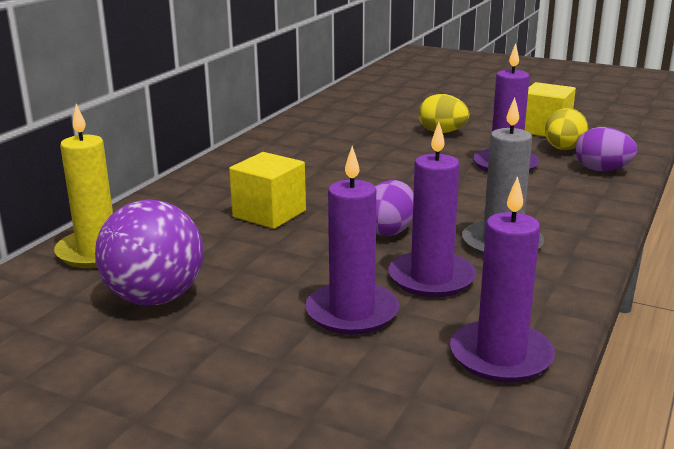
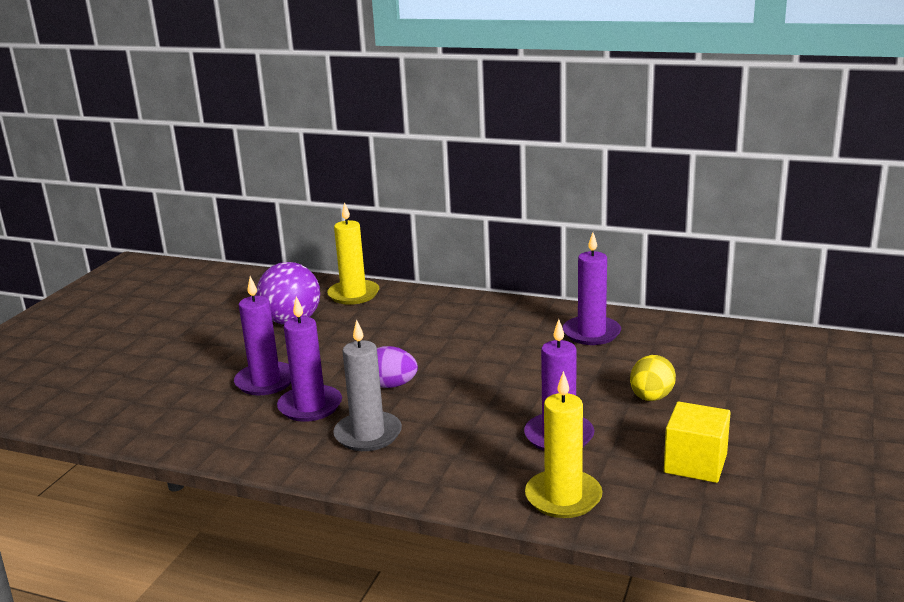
camera: 85 degrees right, 0 degrees up
yellow cube [229,152,306,229] -> none
purple candle [450,176,555,383] -> purple candle moved to [563,232,621,345]
yellow egg [545,108,588,150] -> none
purple egg [575,127,637,171] -> yellow candle [525,371,602,518]

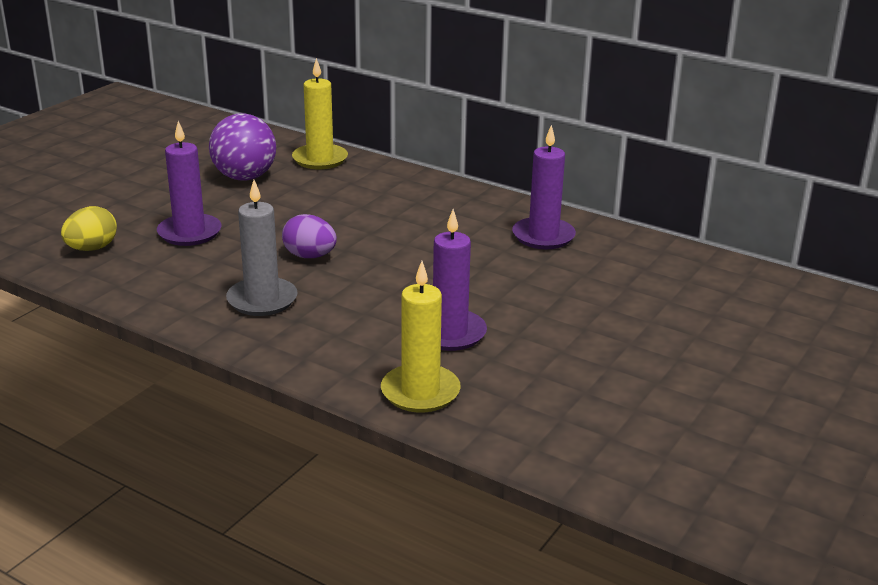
camera: 10 degrees right, 5 degrees up
purple candle [277,296,342,422] -> none
yellow egg [630,355,676,401] -> yellow egg moved to [61,206,117,251]
yellow cube [664,402,731,483] -> none

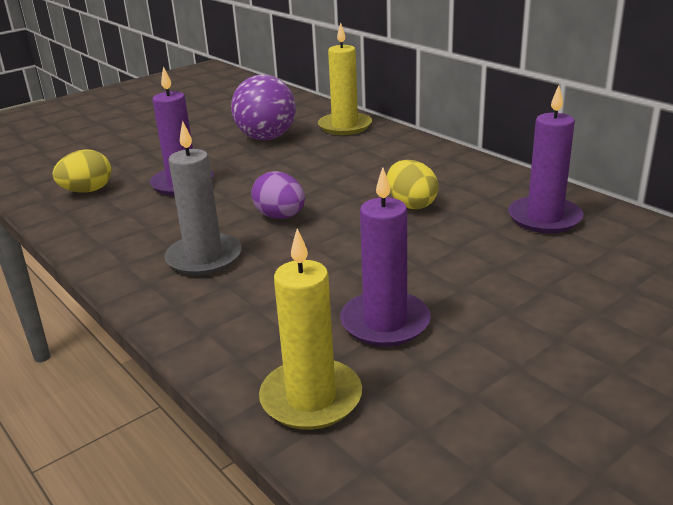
camera: 20 degrees right, 0 degrees up
none -> yellow egg [387,160,439,209]

